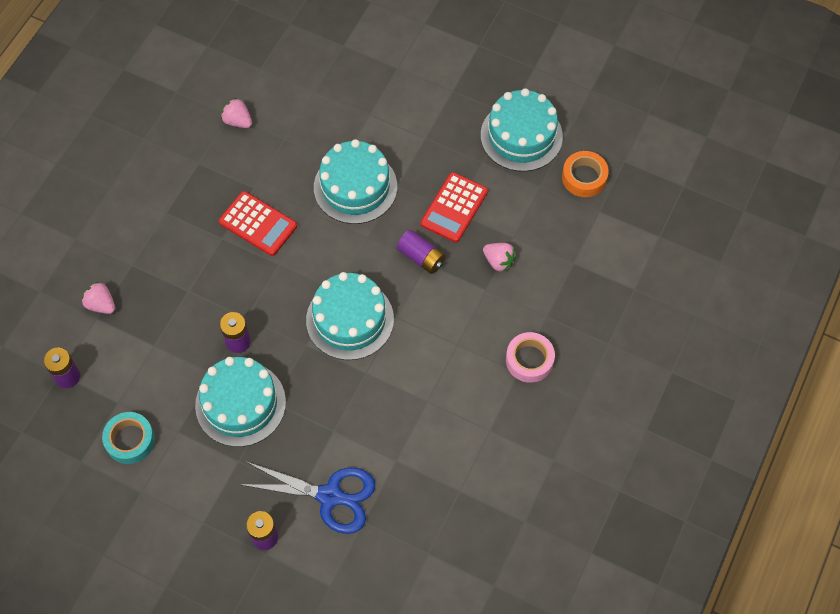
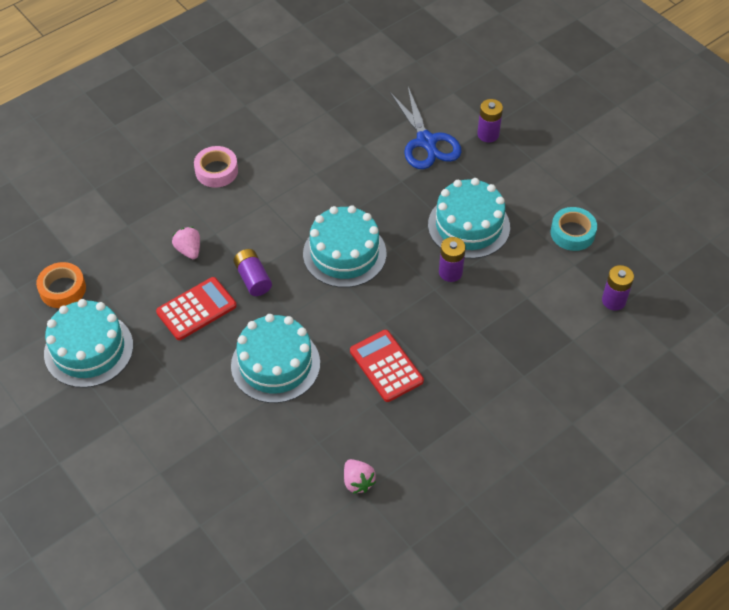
camera: 155 degrees left, 10 degrees down
pink strawberry [82,281,115,314] -> none
blue scissors [239,462,375,534] -> blue scissors turned 150 degrees counterclockwise [389,87,461,169]

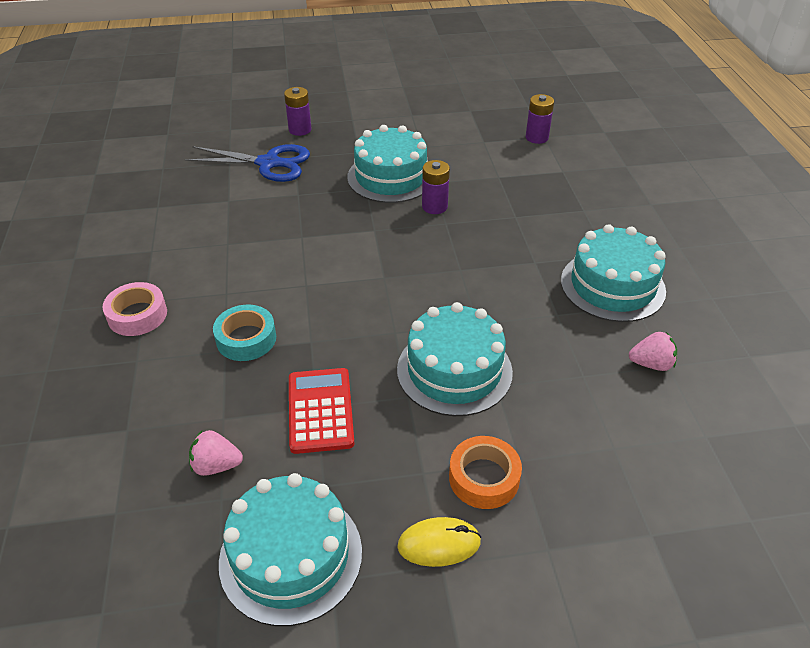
camera: 60 degrees left, 10 degrees down
orange tape [36,262,86,308] -> orange tape moved to [449,436,522,509]
pink strawberry [172,227,200,259] -> pink strawberry moved to [189,430,243,476]
purple battery [233,249,272,296] -> none
turquoise cake [303,205,386,288] -> turquoise cake moved to [561,224,666,322]
red calculator [350,330,424,402] -> none
turquoise tape [551,207,597,251] -> turquoise tape moved to [213,305,276,361]
none -> yellow mouse [397,517,481,567]

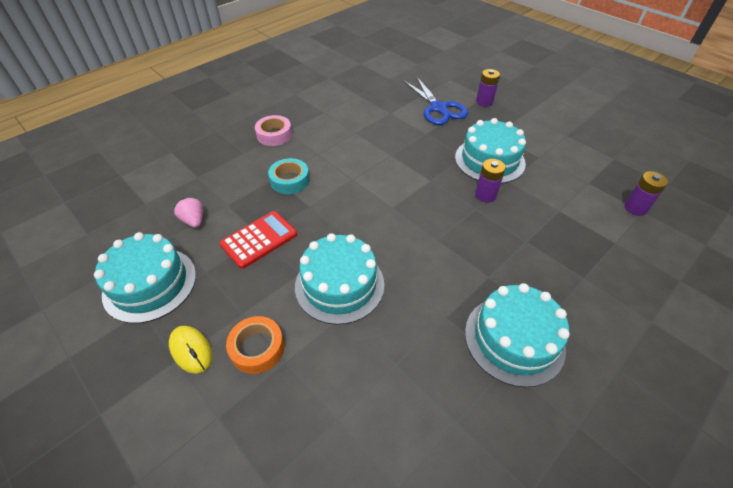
camera: 55 degrees right, 5 degrees up
pink strawberry [629,332,677,371] -> none

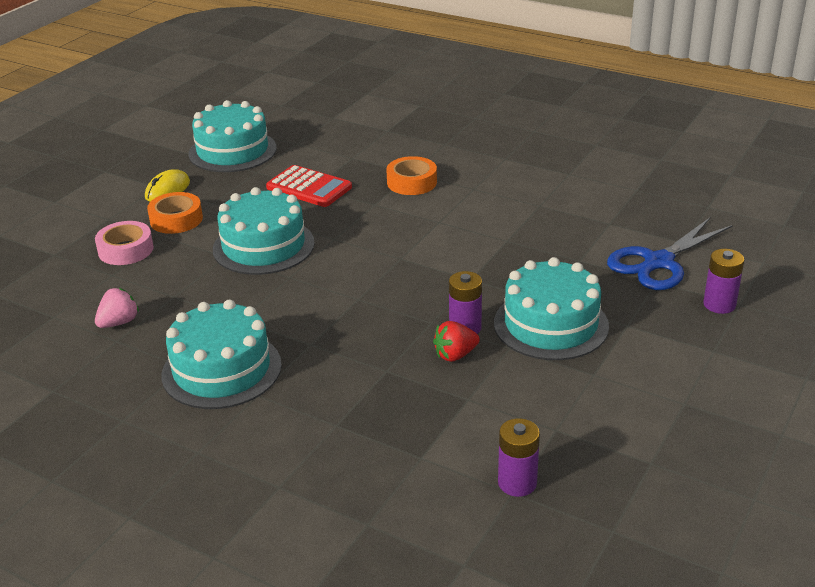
camera: 75 degrees right, 15 degrees down
pink strawberry [174,197,203,228] -> pink strawberry moved to [95,288,139,328]
pink tape [255,115,292,146] -> pink tape moved to [95,221,154,265]
turquoise tape [268,158,309,194] -> orange tape [386,156,437,195]
none -> red strawberry [433,321,480,362]

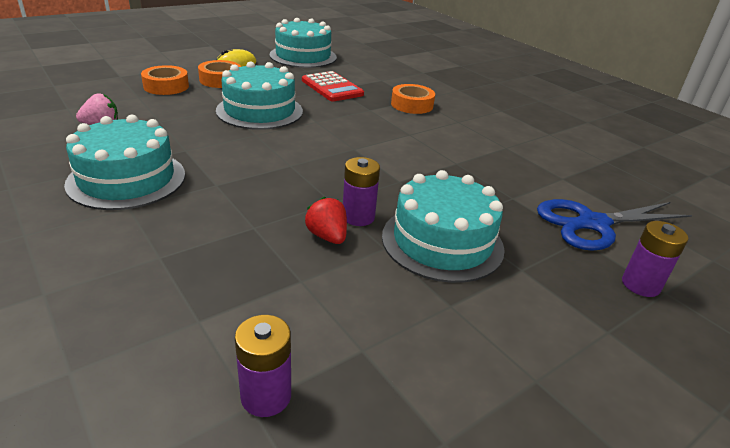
camera: 20 degrees right, 0 degrees up
pink tape [95,221,154,265] -> orange tape [141,65,189,95]
red strawberry [433,321,480,362] -> red strawberry turned 60 degrees clockwise [305,197,347,244]

